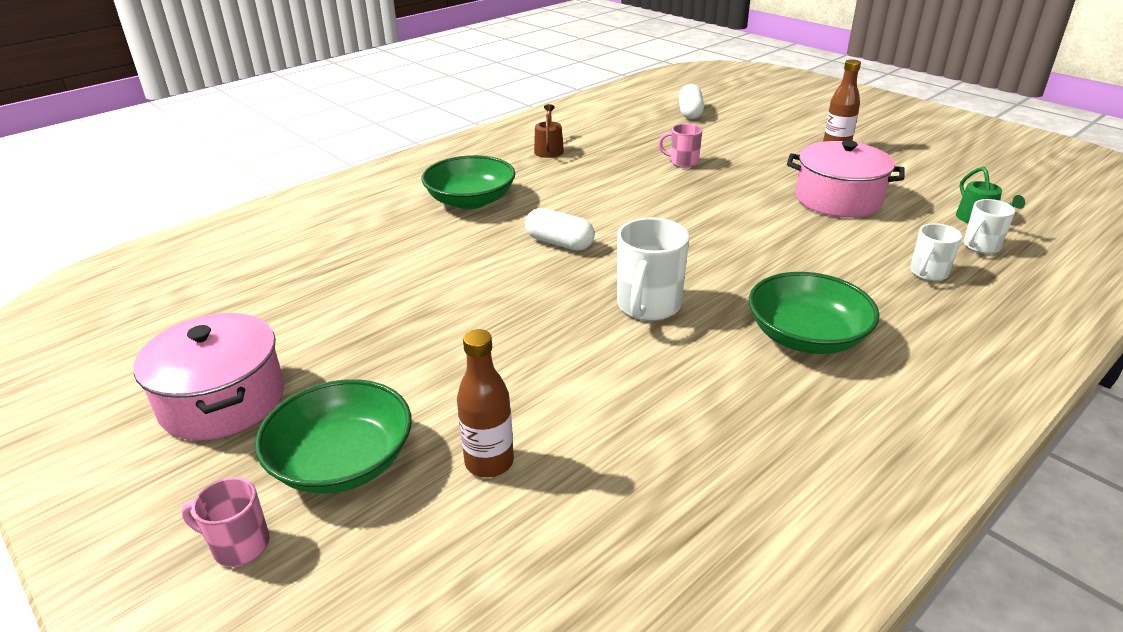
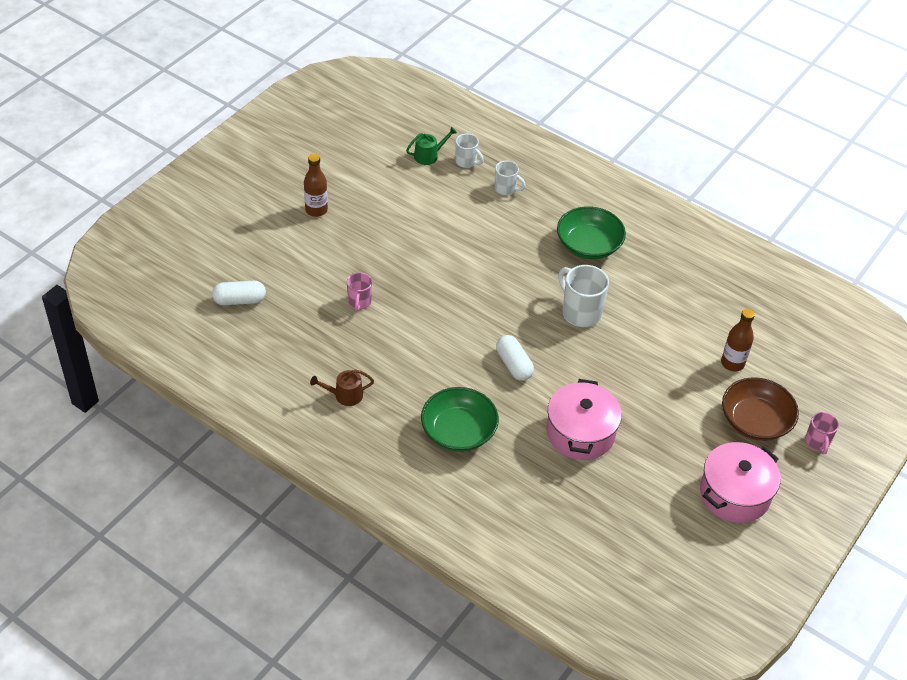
camera: 105 degrees left, 15 degrees up
green bowl [255,379,412,494] -> brown bowl [722,377,799,441]
white capsule [525,208,595,251] -> white capsule turned 45 degrees counterclockwise [496,335,534,381]
white mug [617,218,690,321] -> white mug turned 135 degrees counterclockwise [558,265,609,327]
pink pot [787,140,905,218] -> pink pot moved to [547,379,622,460]

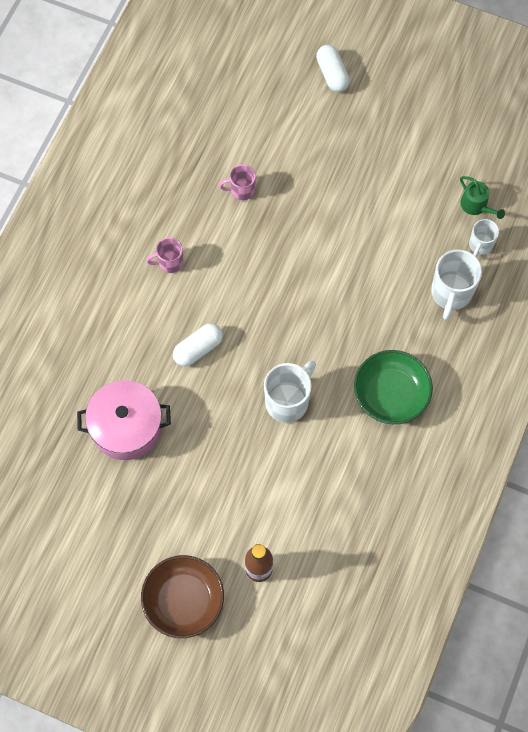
camera: 80 degrees right, 20 degrees up
white capsule [212,281,266,305] -> white capsule moved to [316,45,350,92]
brown bottle [304,154,328,217] -> none
brown watering can [310,370,374,406] -> none
green bowl [421,387,499,452] -> none
white mug [494,161,526,195] -> white mug [431,249,482,320], size x1.68
pink pot [700,442,780,523] -> none
pink mug [805,412,839,454] -> pink mug moved to [146,237,184,273]

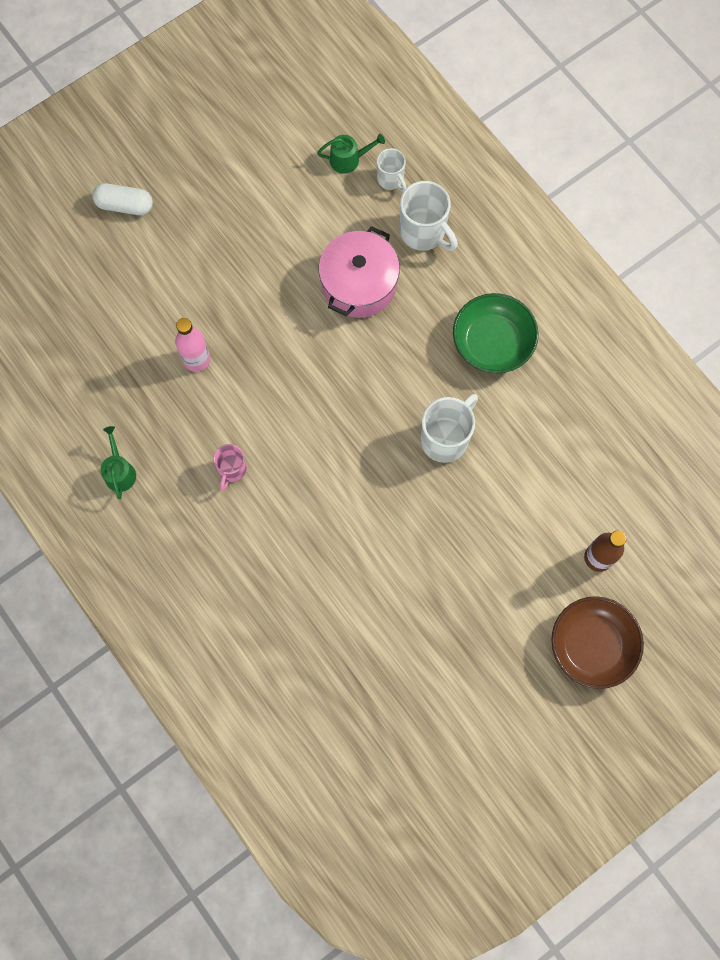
camera: 60 degrees left, 5 degrees up
pink pot [77,380,171,460] -> pink pot moved to [318,226,400,318]
white capsule [173,323,223,367] -> none
pink mug [219,165,256,201] -> pink bottle [175,318,210,372]
white mug [264,361,316,423] -> white mug turned 60 degrees clockwise [421,394,478,463]
none -> green watering can [101,426,136,499]

